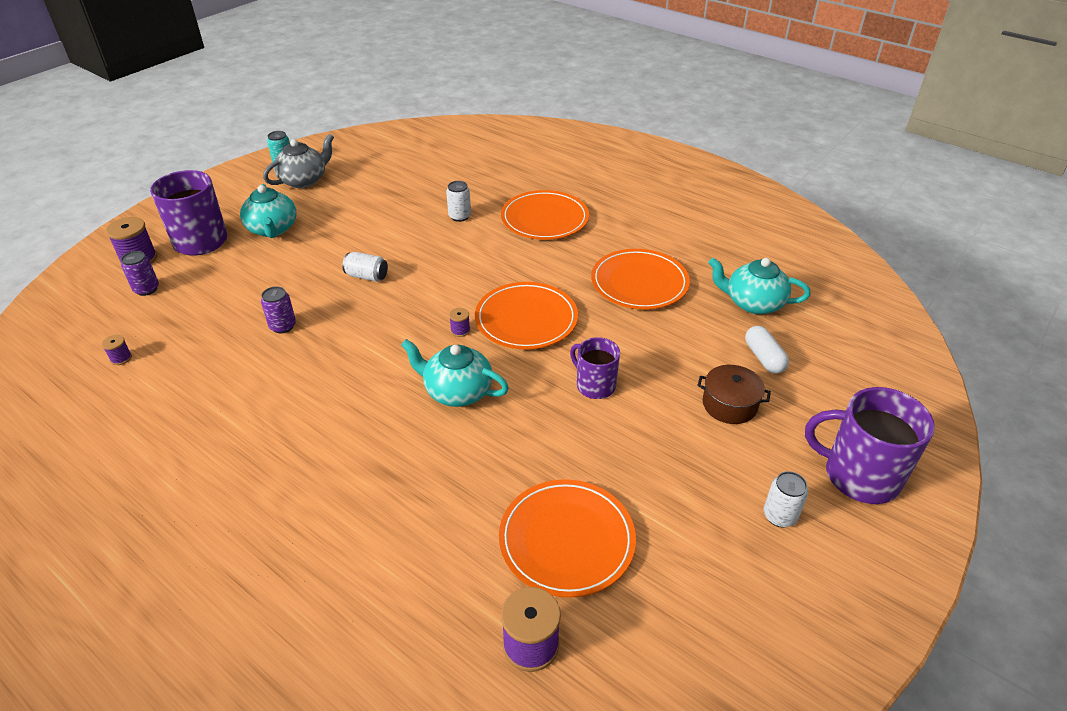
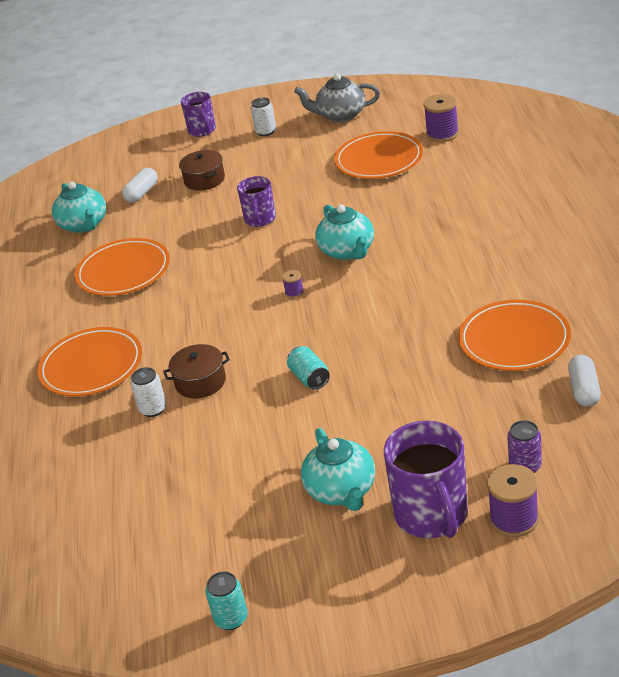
camera: 130 degrees left, 5 degrees down
purple spool [102,335,132,365] -> white capsule [568,355,601,407]
turquoise teapot [240,184,297,238] -> turquoise teapot turned 135 degrees clockwise [301,428,375,511]
purple can [261,286,296,333] -> none
grey teapot [263,134,334,188] -> grey teapot moved to [294,73,380,122]
white can [342,252,388,282] -> turquoise can [287,346,330,390]
orange plate [475,282,578,350] -> orange plate moved to [458,300,571,371]
purple mug [805,387,935,504] -> purple mug [181,92,216,137], size x0.60
none -> brown pot [163,344,230,398]

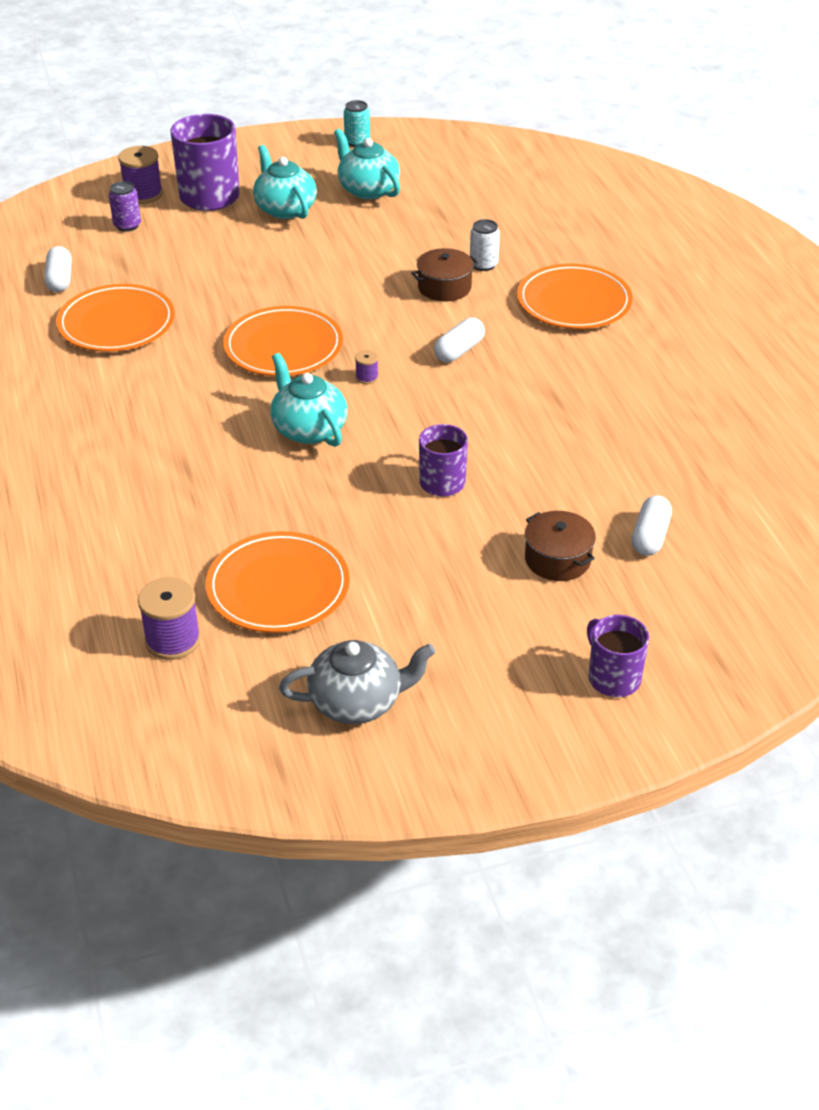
camera: 165 degrees right, 5 degrees up
turquoise teapot [52,181,106,233] -> turquoise teapot moved to [334,129,400,200]
orange plate [75,238,170,296] -> orange plate moved to [223,306,343,376]
white can [251,97,276,136] -> none
turquoise can [287,346,330,390] -> none
none -> white capsule [434,318,485,362]

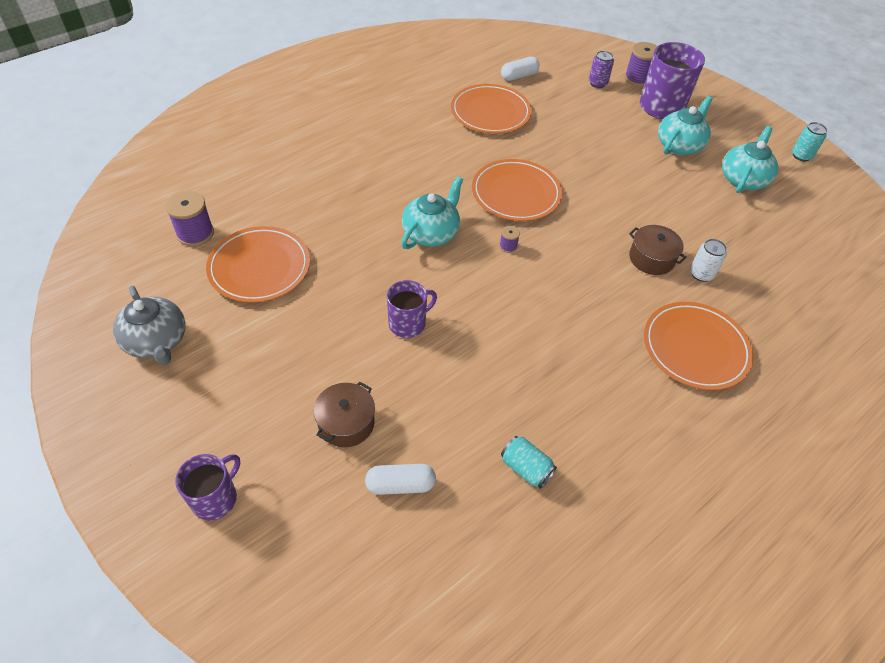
camera: 65 degrees right, 10 degrees up
white capsule [434,318,485,362] -> none
none -> turquoise can [501,436,557,489]

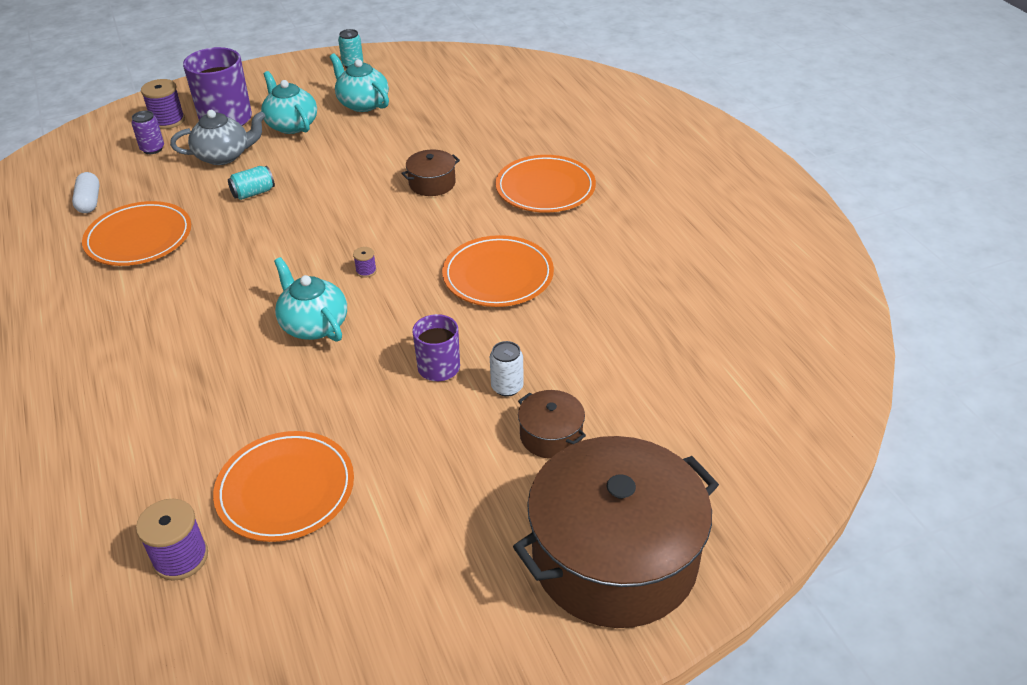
camera: 70 degrees left, 10 degrees down
grey teapot [113,286,185,365] -> grey teapot moved to [170,110,266,165]
purple mug [175,454,240,521] -> brown pot [513,436,719,628]
white capsule [365,464,436,495] -> none
orange plate [472,159,562,221] -> orange plate moved to [442,235,554,307]
turquoise can [501,436,557,489] -> turquoise can moved to [228,166,275,200]
white can [690,239,727,282] -> white can moved to [490,341,524,397]

